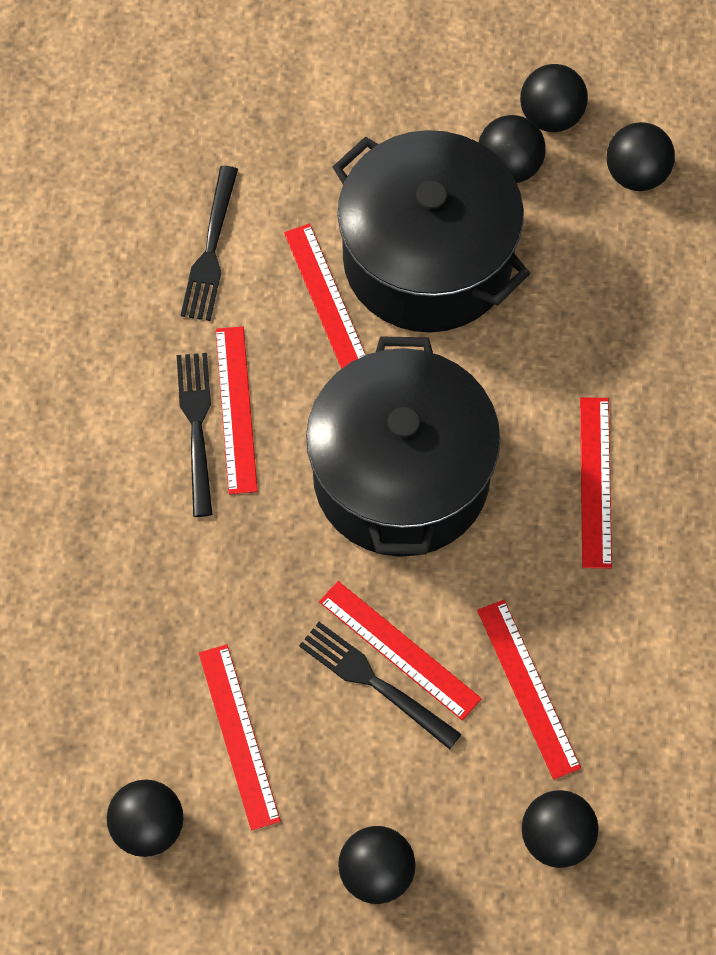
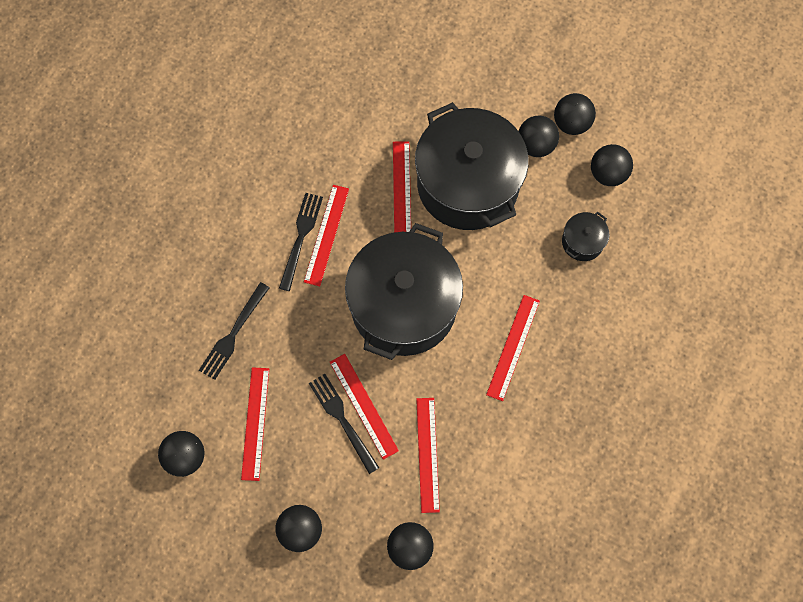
camera: 20 degrees right, 5 degrees up
black fork [181,166,238,321] -> black fork moved to [199,282,270,380]
none -> black pot [562,212,609,261]

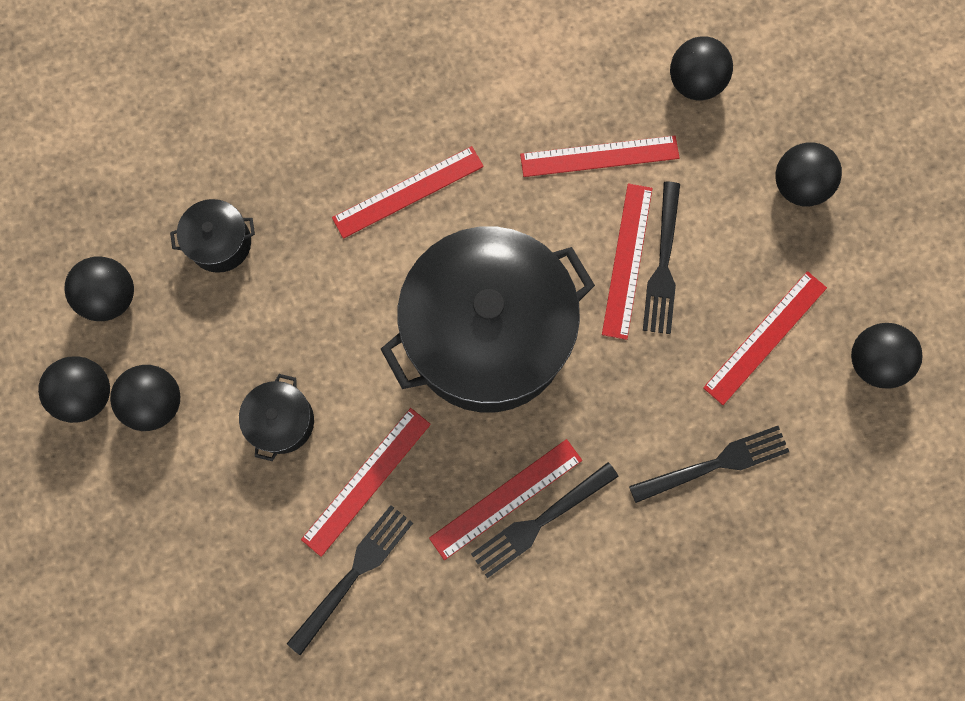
camera: 140 degrees left, 5 degrees up
black pot [415,102,528,230] -> black pot [239,374,314,461], size x0.41
red ruler [416,398,440,513] -> red ruler turned 45 degrees clockwise [520,136,680,177]
none -> black fork [287,505,413,655]

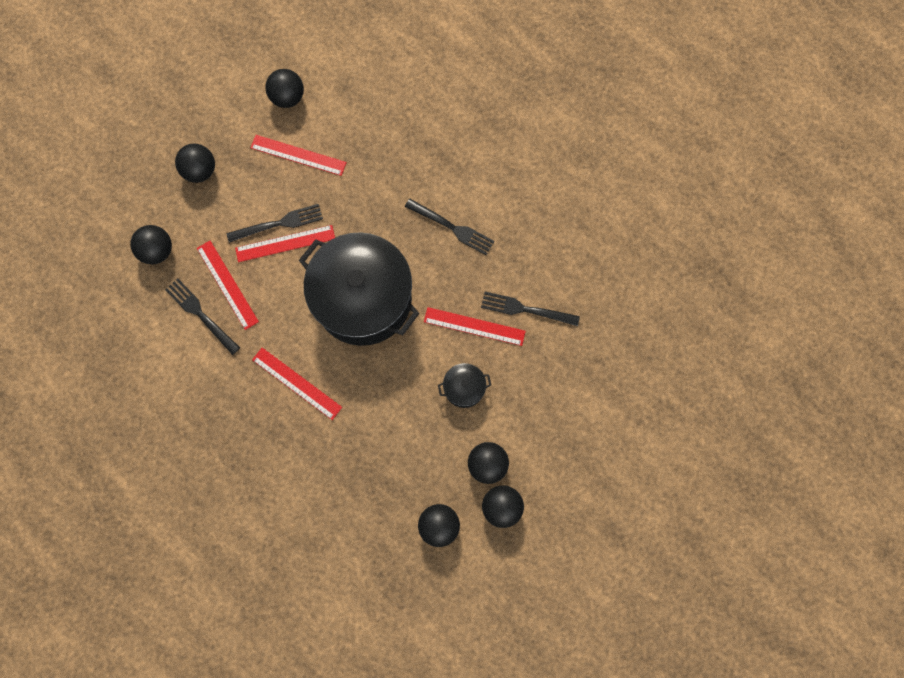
camera: 115 degrees left, 0 degrees up
black pot [170,199,255,273] -> none
red ruler [429,439,582,560] -> none
black fork [629,426,789,503] -> black fork moved to [165,278,240,355]

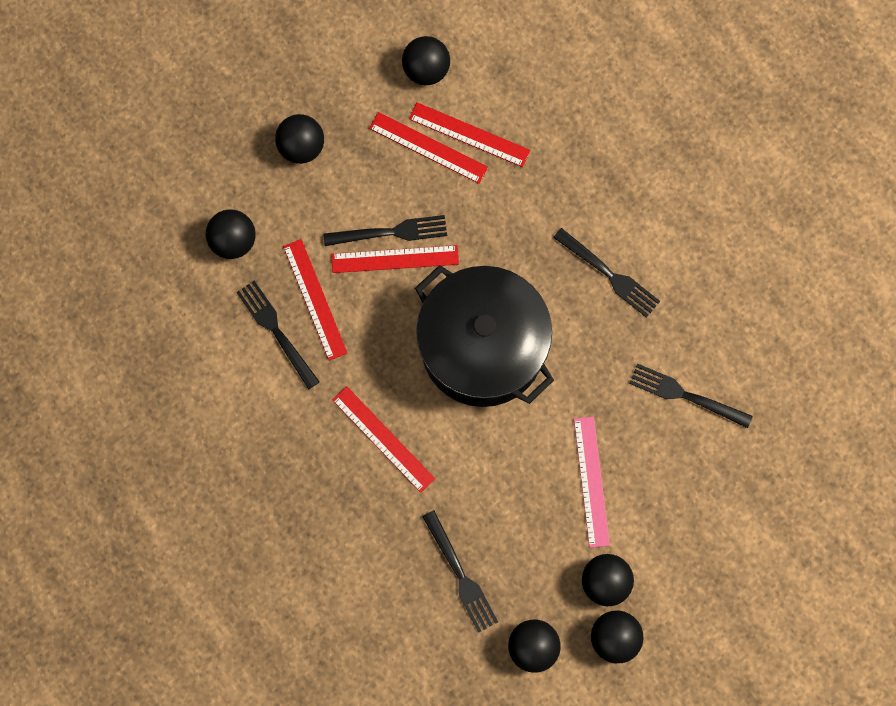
camera: 10 degrees right, 0 degrees up
red ruler [424,307,526,346] -> red ruler moved to [409,102,530,167]
black pot [438,363,491,408] -> pink ruler [574,417,610,548]
none -> black fork [422,510,498,633]

